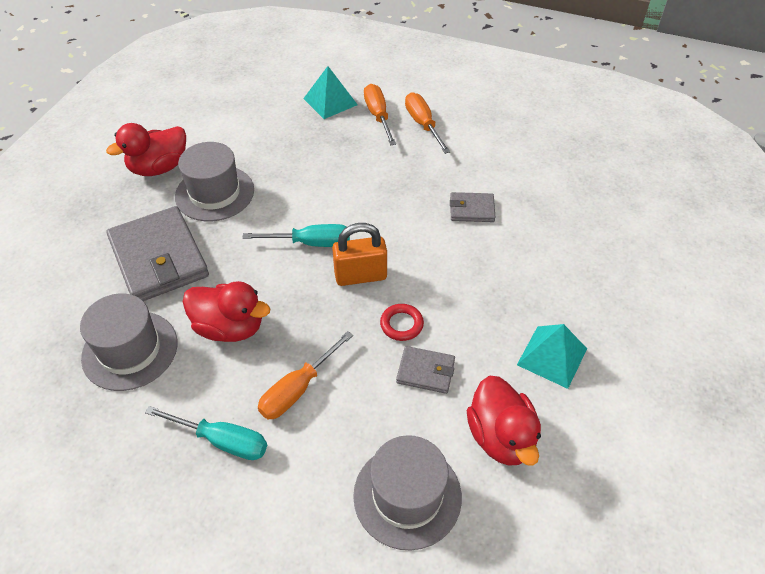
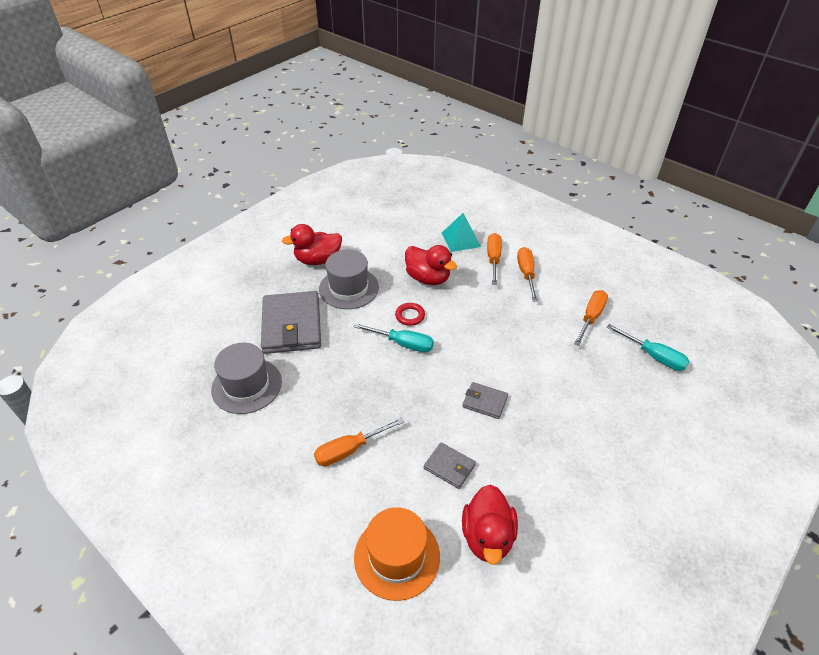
camera: 20 degrees right, 5 degrees down
turquoise screwdriver [145,406,267,460] -> turquoise screwdriver moved to [607,324,689,371]
red duck [183,281,270,342] -> red duck moved to [405,245,457,285]
orange padlock [332,223,387,286] -> none
grey hat [353,435,462,550] -> orange hat [354,507,440,601]
red ring [380,304,424,341] -> red ring moved to [395,303,425,326]
grey wallet [450,192,496,222] -> grey wallet moved to [462,382,508,419]
turquoise pyramid [517,324,587,389] -> none
none -> orange screwdriver [574,290,608,346]

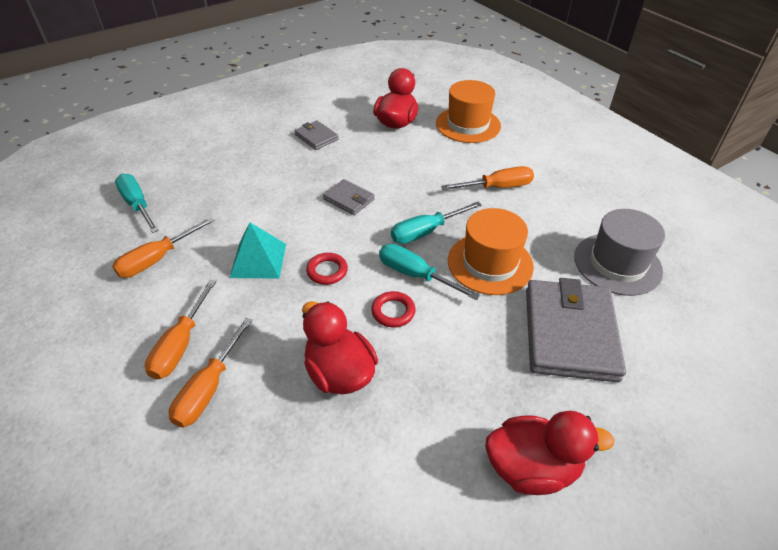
camera: 165 degrees left, 0 degrees up
grey hat [319,249,379,309] -> none
grey wallet [424,442,476,489] -> grey wallet moved to [295,120,339,150]
turquoise pyramid [442,213,481,252] -> turquoise pyramid moved to [230,222,286,279]
none -> red ring [306,253,348,285]
none -> turquoise screwdriver [391,202,482,244]
none -> orange hat [448,208,534,295]

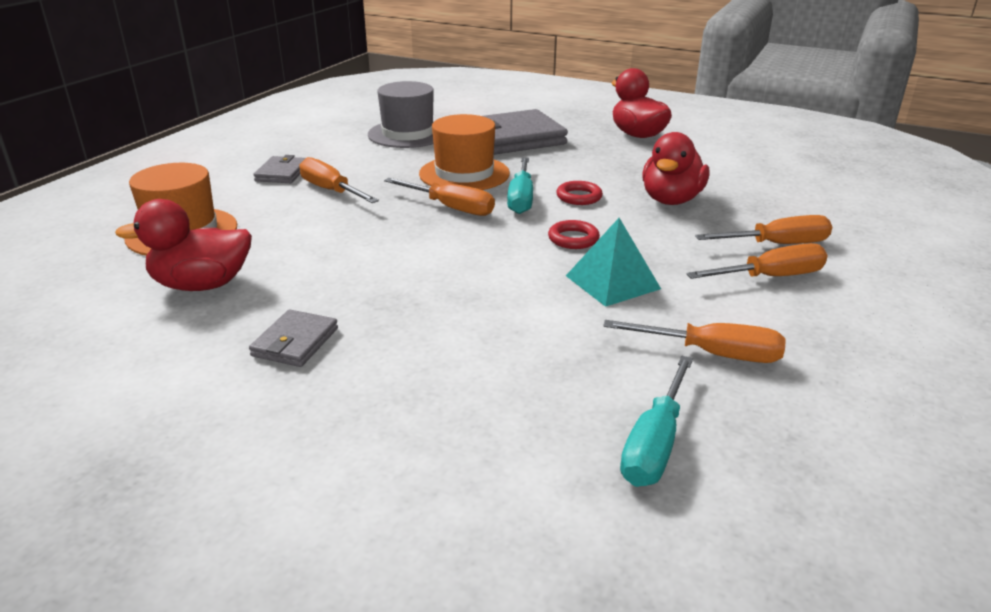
camera: 120 degrees left, 15 degrees down
grey wallet [323,179,375,215] -> grey wallet moved to [253,155,306,183]
turquoise screwdriver [391,202,482,244] -> orange screwdriver [384,178,495,216]

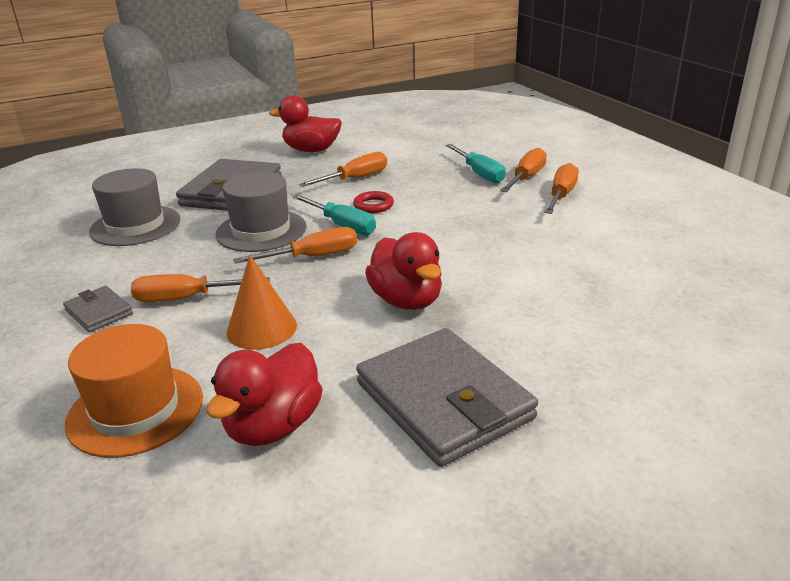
camera: 50 degrees left, 0 degrees up
grey wallet [249,309,338,367] -> grey wallet [356,328,538,467], size x2.07
orange hat [419,114,510,190] -> grey hat [216,172,306,252]
red ring [548,220,600,249] -> none
turquoise pyramid [566,218,661,307] -> none
orange screwdriver [603,320,786,363] -> orange screwdriver moved to [299,152,387,187]
turquoise screwdriver [620,356,693,487] -> turquoise screwdriver moved to [446,144,506,183]
red duck [642,132,709,205] -> red duck moved to [365,232,442,310]
none -> orange cone [227,255,297,350]

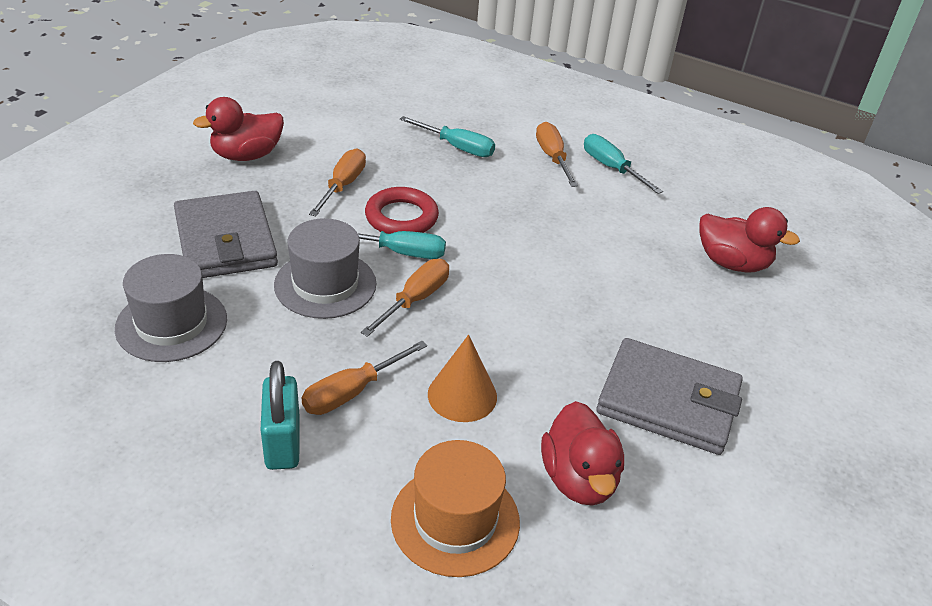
camera: 40 degrees left, 10 degrees up
grey wallet [63,286,133,332] -> turquoise padlock [261,361,300,470]
red ring [353,191,394,213] -> red ring [365,187,439,234], size x1.67
red duck [365,232,442,310] -> red duck moved to [699,207,800,273]
orange screwdriver [500,148,547,192] -> none
none -> turquoise screwdriver [584,134,663,194]

